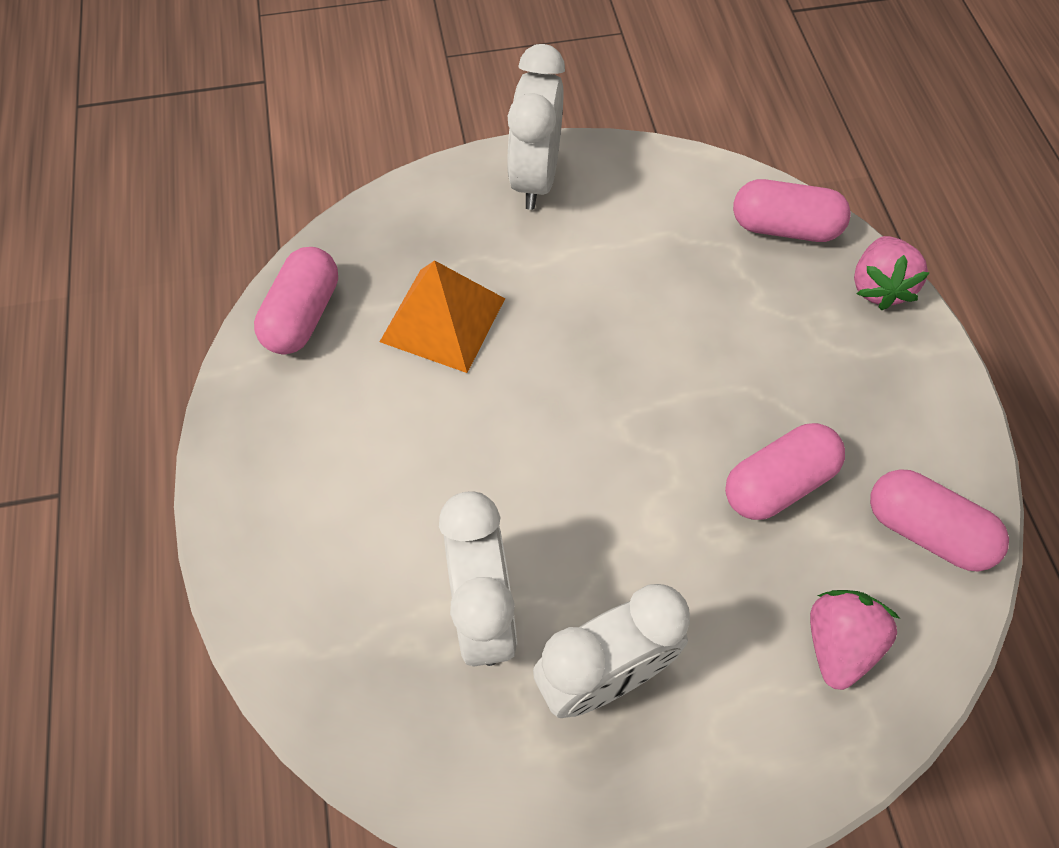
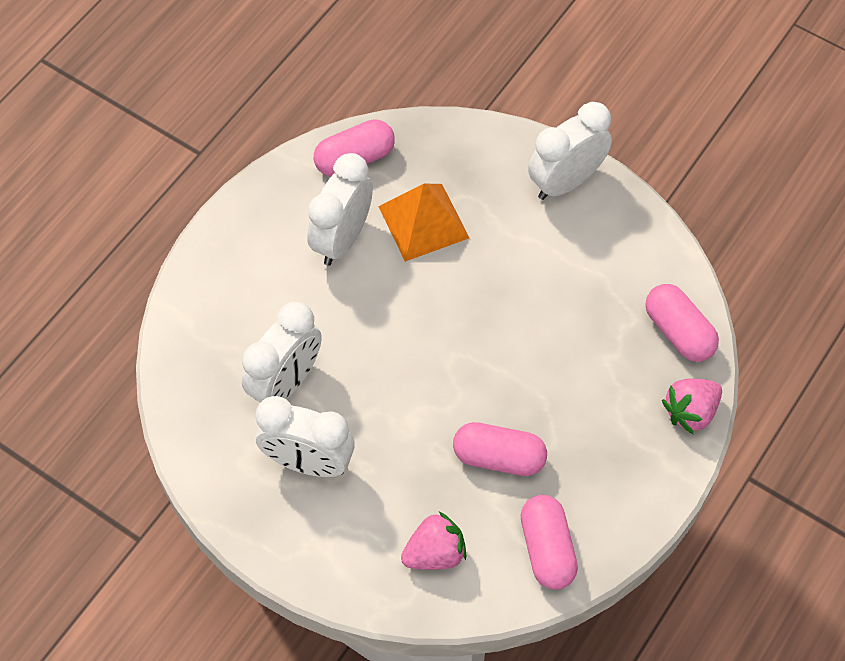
camera: 45 degrees right, 0 degrees up
none -> white clock [307,153,373,266]

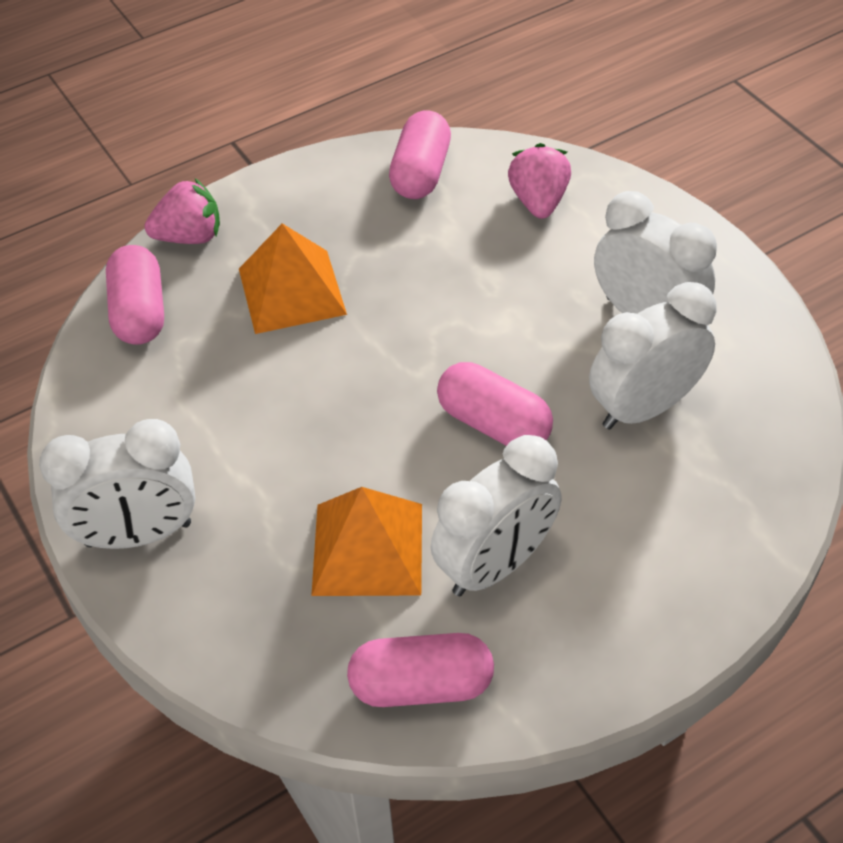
camera: 155 degrees left, 10 degrees down
pink strawberry [401,512,467,570] -> pink strawberry turned 90 degrees clockwise [508,143,571,219]
pink capsule [453,422,547,476] -> pink capsule moved to [437,362,553,446]
none -> orange pyramid [239,224,347,334]

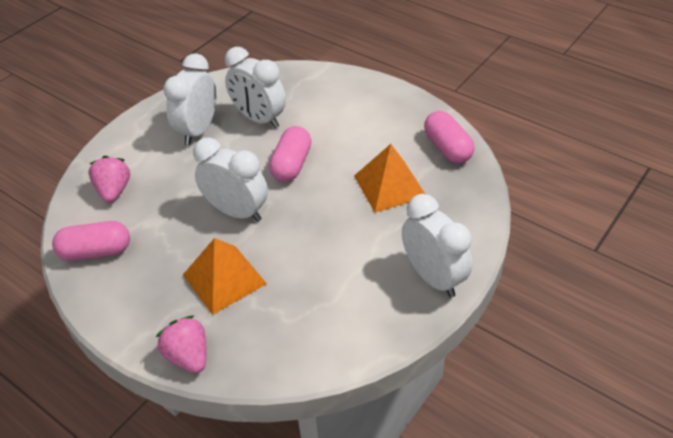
camera: 110 degrees left, 5 degrees down
pink capsule [106,245,164,345] -> none
white clock [430,435,561,596] -> white clock moved to [193,138,268,222]
pink strawberry [508,143,571,219] -> pink strawberry turned 105 degrees clockwise [89,156,130,202]

